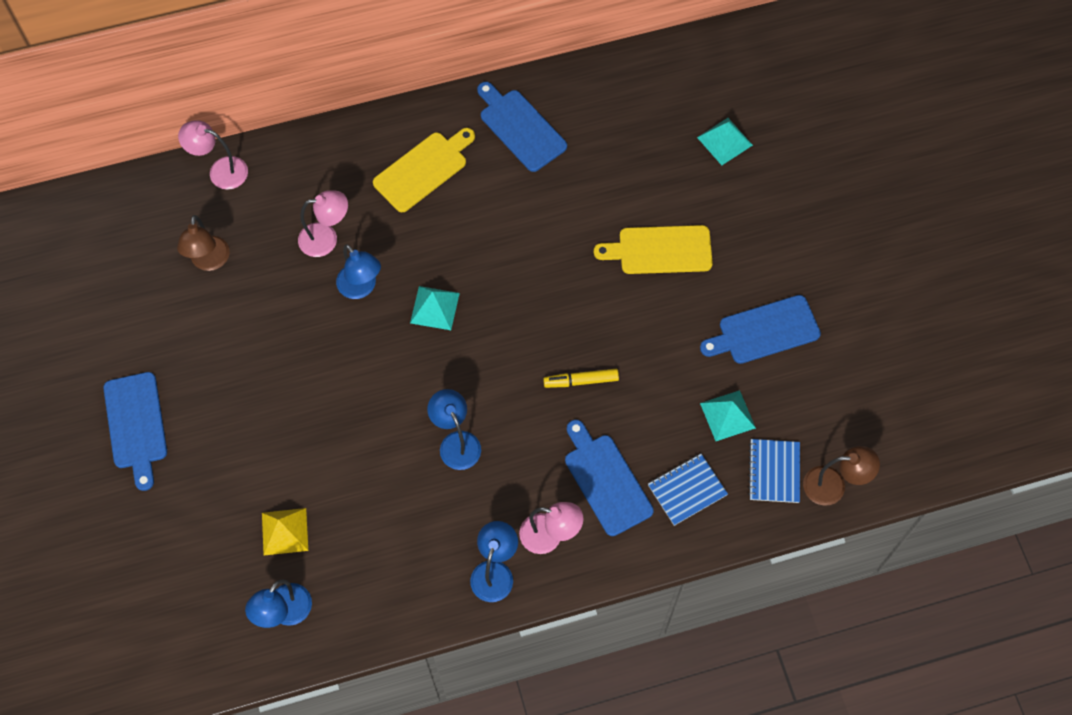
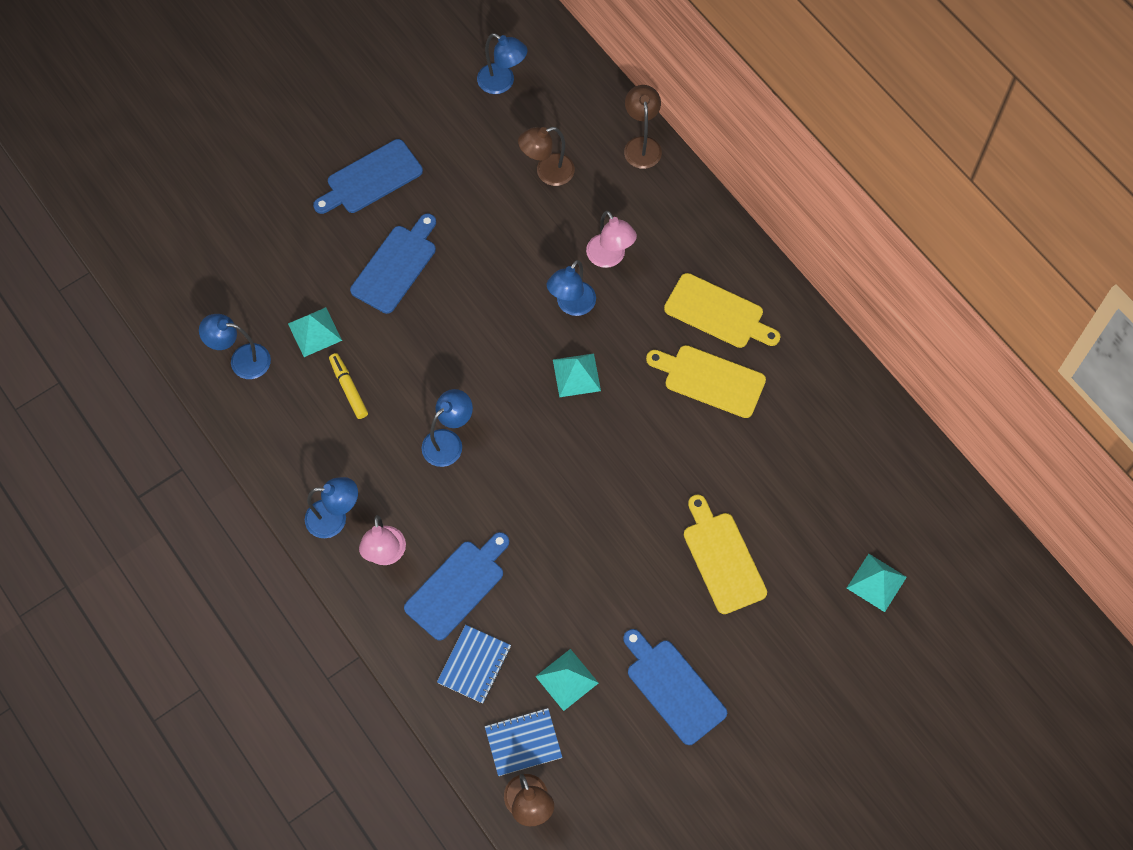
camera: 70 degrees right, 0 degrees up
pink lamp [178,120,248,190] -> brown lamp [624,85,662,169]
yellow pyramid [262,508,308,555] -> turquoise pyramid [288,307,342,357]
blue cutting board [477,82,567,172] -> blue cutting board moved to [350,213,436,314]
yellow marker [543,369,619,388] -> yellow marker moved to [329,353,368,419]
blue notebook [648,454,728,526] -> blue notebook turned 75 degrees clockwise [437,625,511,704]
none -> blue lamp [477,33,528,94]
none -> yellow cutting board [646,345,766,418]

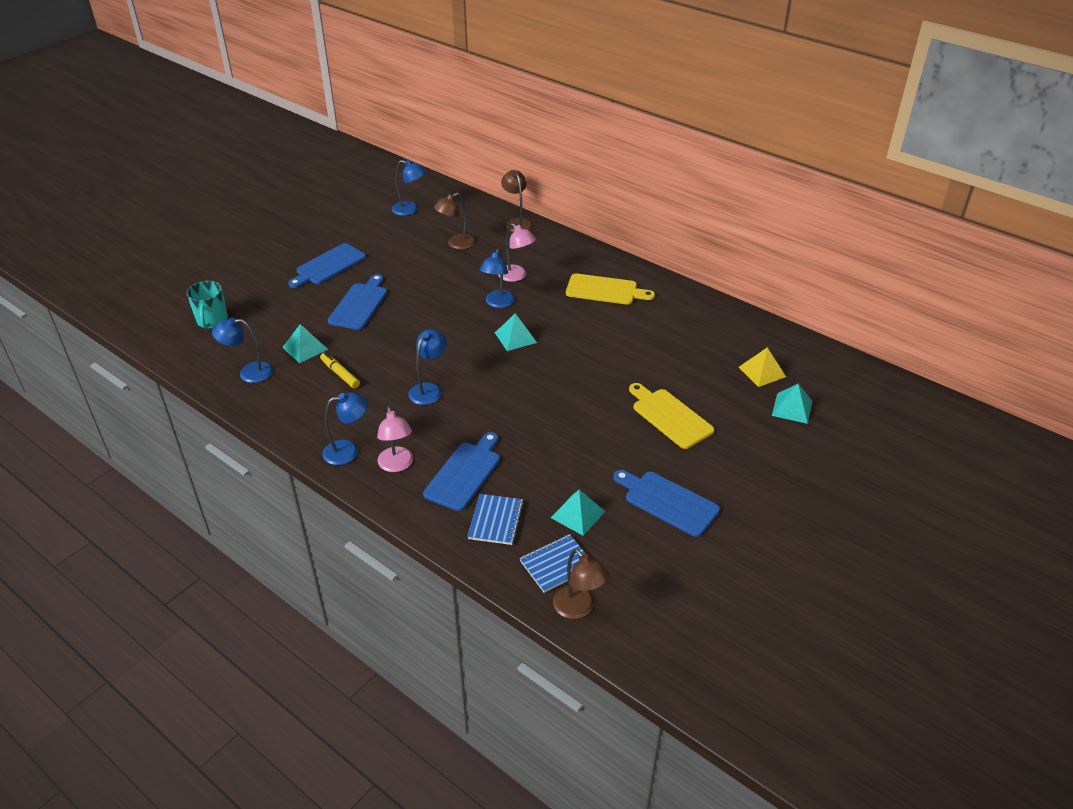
camera: 15 degrees left, 25 degrees down
yellow cutting board [646,345,766,418] -> none
none -> turquoise mug [186,281,228,329]
none -> yellow pyramid [739,348,786,387]

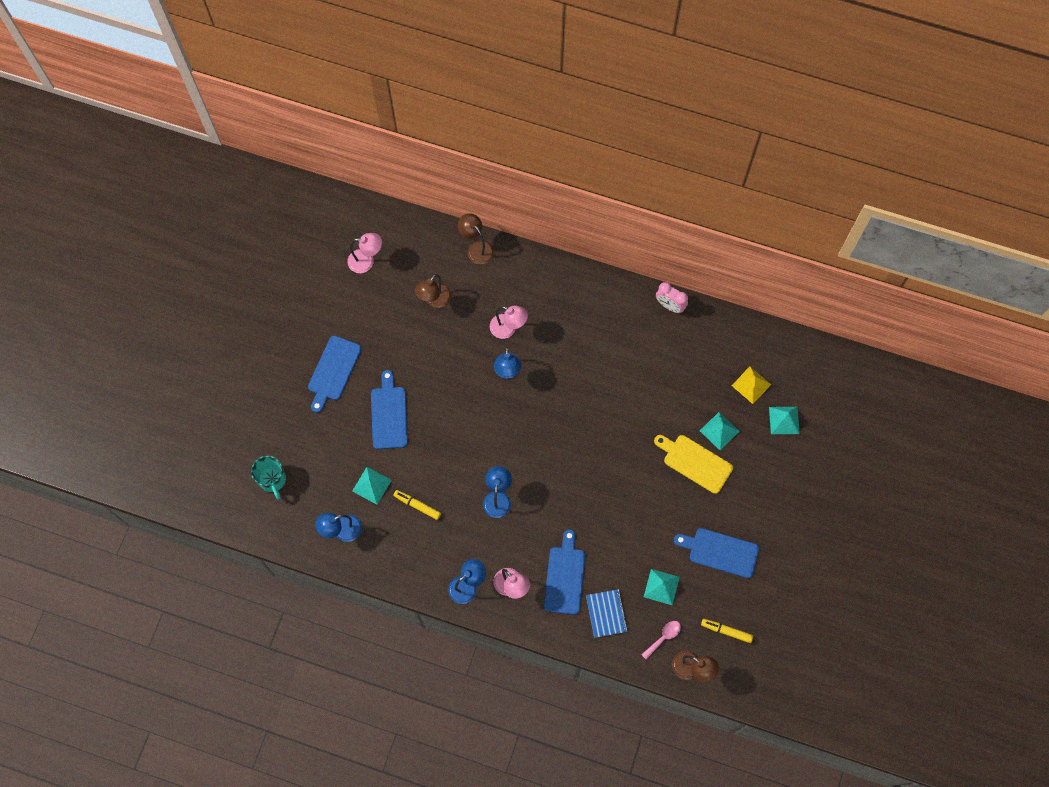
camera: 20 degrees left, 30 degrees up
blue lamp [392,160,426,216] -> pink lamp [347,233,382,273]
turquoise pyramid [495,314,537,351] -> turquoise pyramid moved to [700,412,740,450]
blue notebook [519,534,586,593] -> pink spoon [641,621,681,659]
yellow cutting board [566,273,655,305] -> none
none -> pink clock [656,282,688,313]
none -> yellow marker [701,619,753,643]

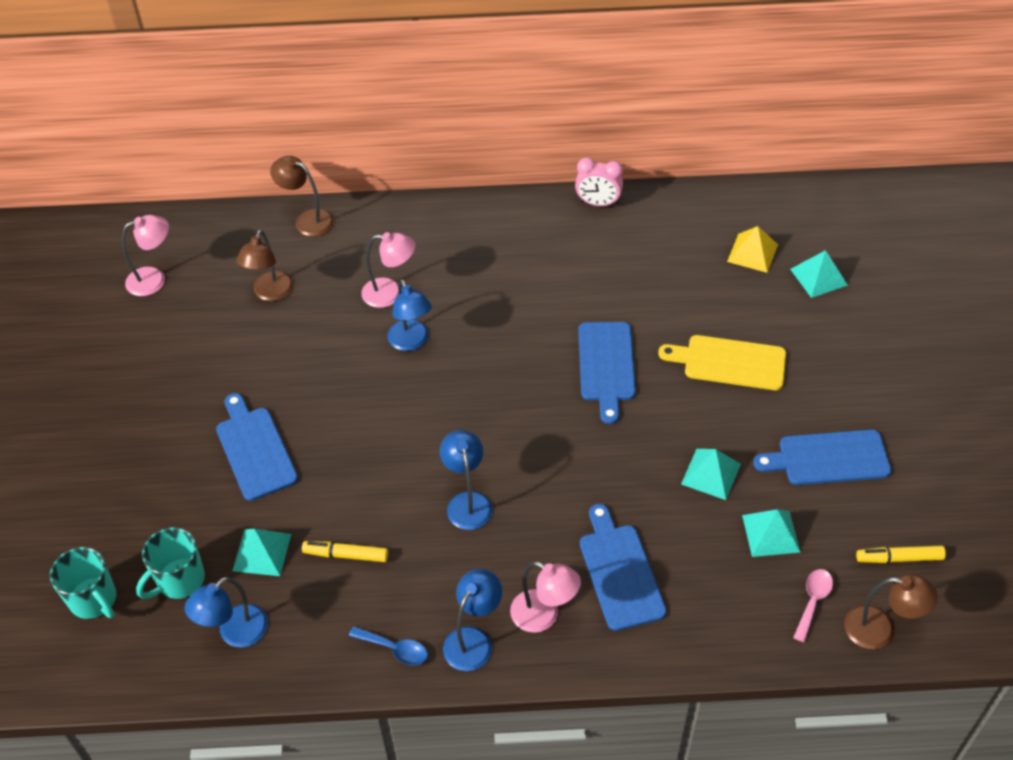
camera: 20 degrees left, 20 degrees down
blue cutting board [308,336,362,413] -> blue cutting board moved to [578,322,636,424]
blue notebook [586,589,628,638] -> none
turquoise pyramid [700,412,740,450] -> turquoise pyramid moved to [681,449,741,500]
none -> turquoise mug [136,527,205,599]
none -> blue spoon [349,626,428,665]

